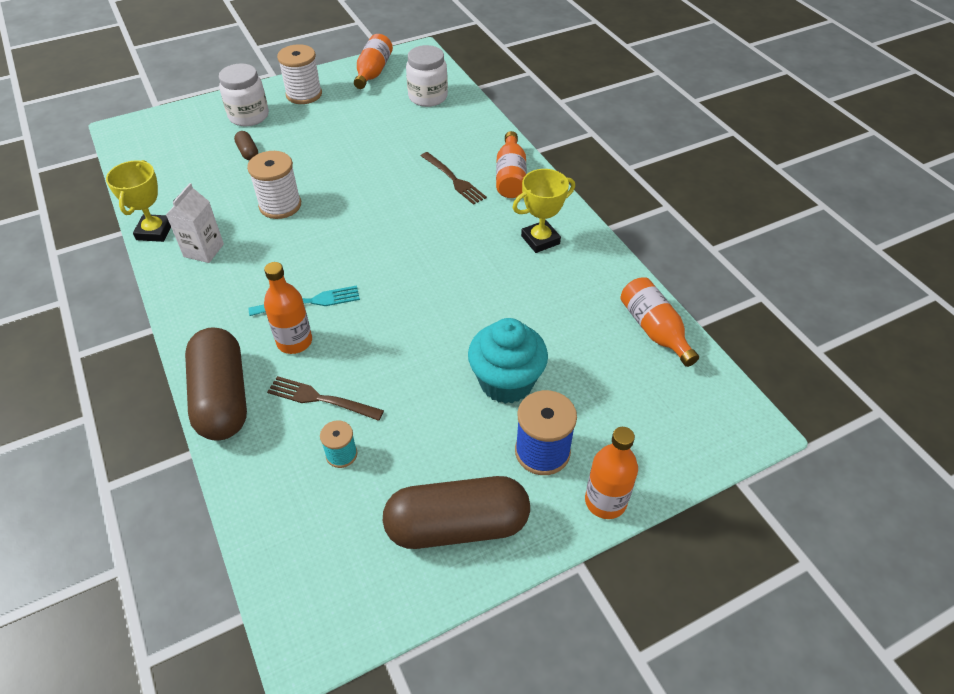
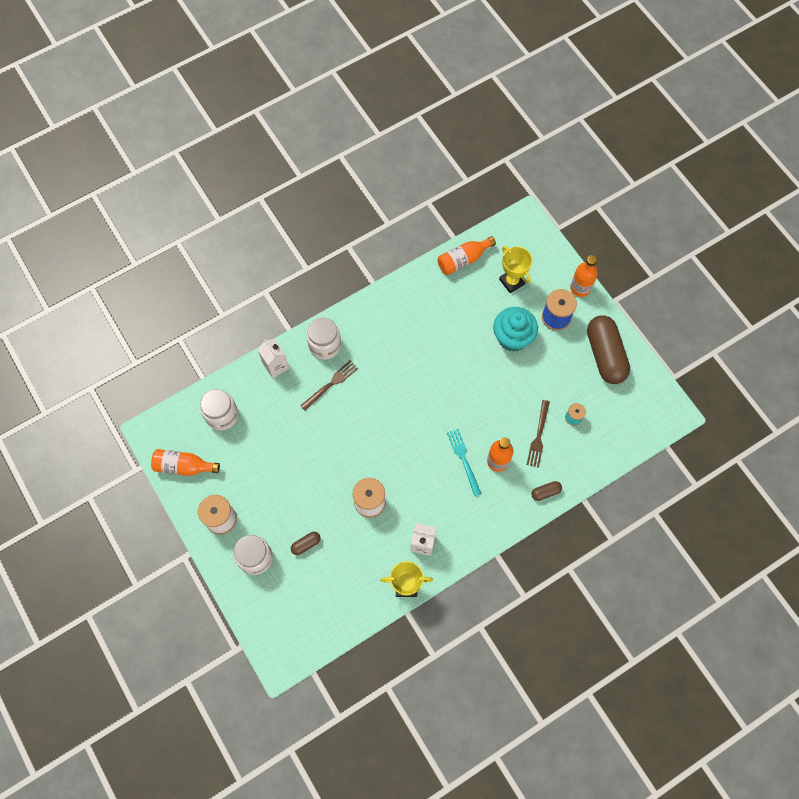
camera: 95 degrees left, 20 degrees up
brown capsule [185,327,247,441] -> brown capsule [531,481,562,501], size x0.42
orange bottle [496,131,527,198] -> white jar [307,317,341,360]
yellow trophy [513,169,575,253] -> yellow trophy moved to [499,246,532,293]
none -> white carton [257,339,289,378]

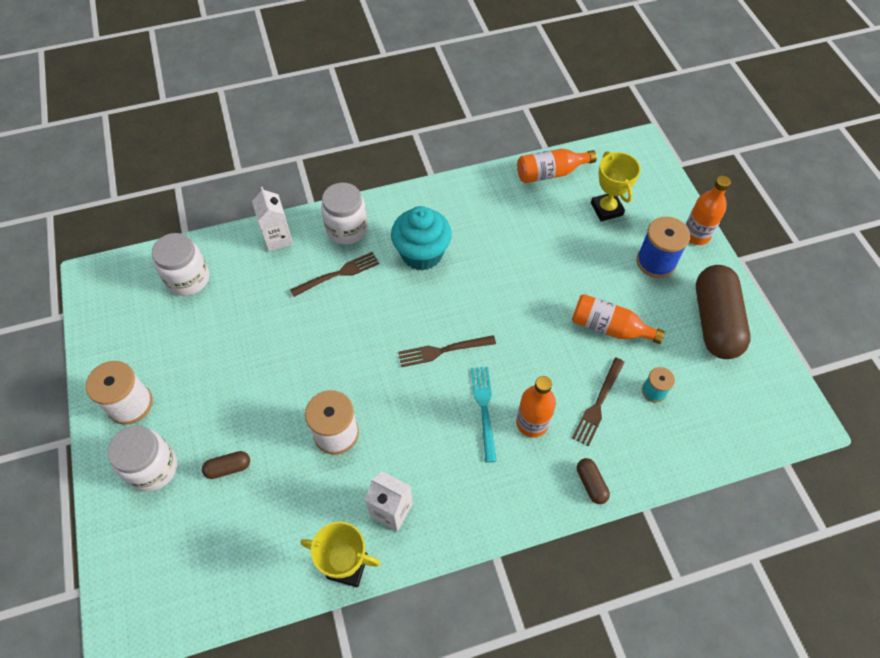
camera: 15 degrees right, 10 degrees down
orange bottle [151,449,220,476] -> orange bottle moved to [572,294,665,344]
turquoise cupcake [493,307,538,352] -> turquoise cupcake moved to [391,206,452,271]
brown capsule [531,481,562,501] -> brown capsule turned 75 degrees clockwise [577,458,610,504]
none -> brown fork [398,335,496,367]

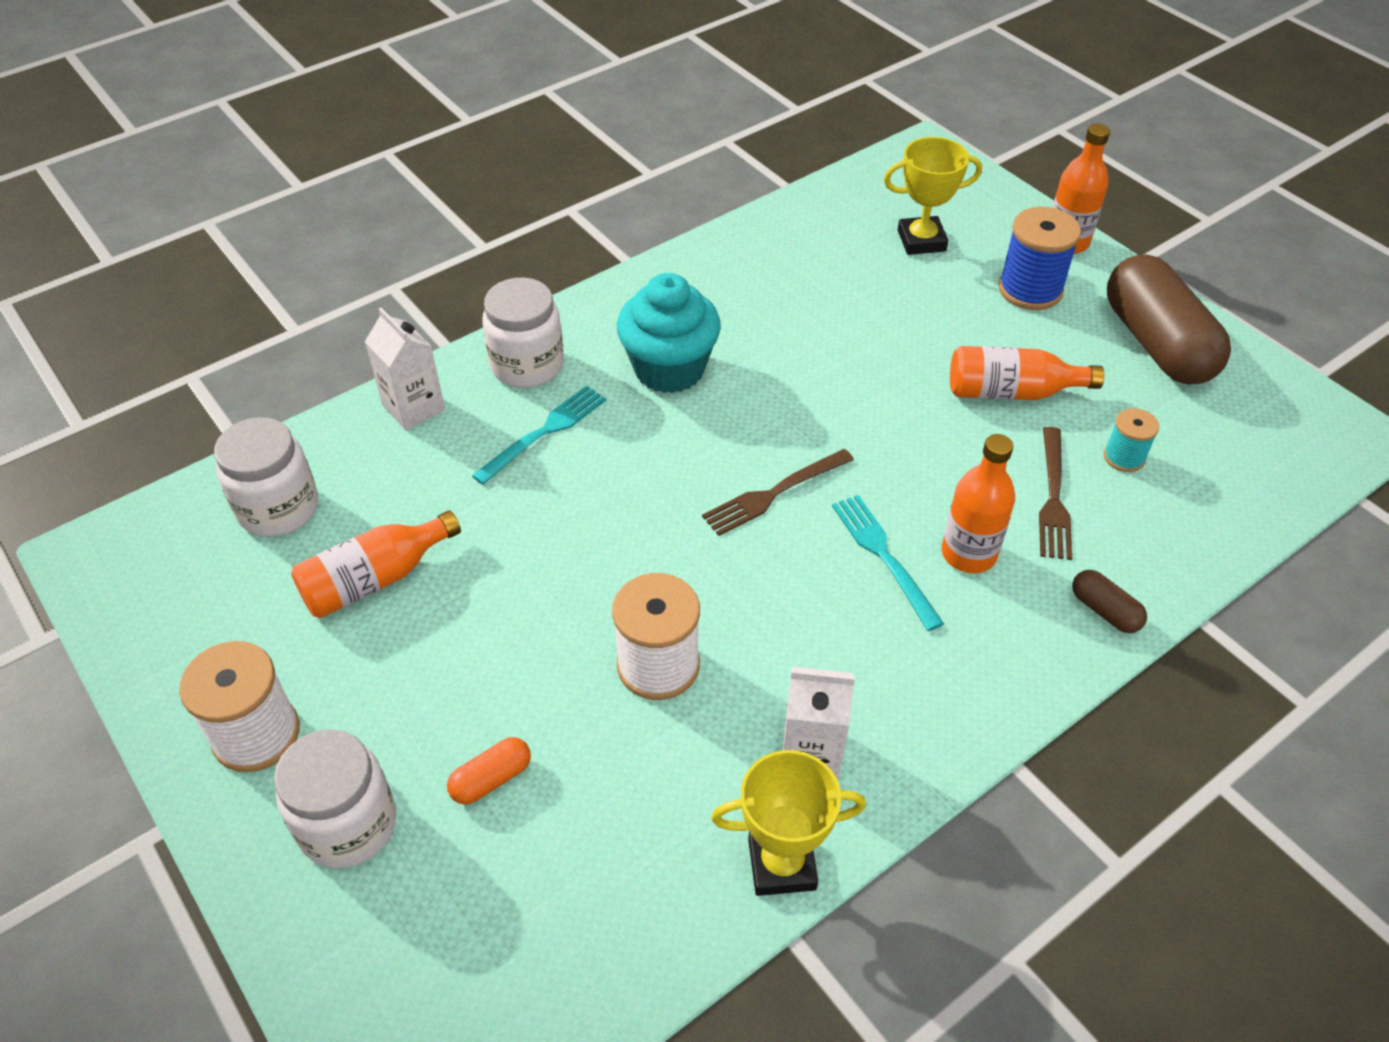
camera: 20 degrees left, 10 degrees down
brown capsule [202,451,250,479] -> orange capsule [447,737,531,805]
brown fork [290,252,379,297] -> turquoise fork [472,386,606,485]
orange bottle [517,149,597,183] -> orange bottle moved to [291,511,461,618]
yellow trophy [591,151,641,221] -> yellow trophy turned 60 degrees counterclockwise [884,137,982,255]

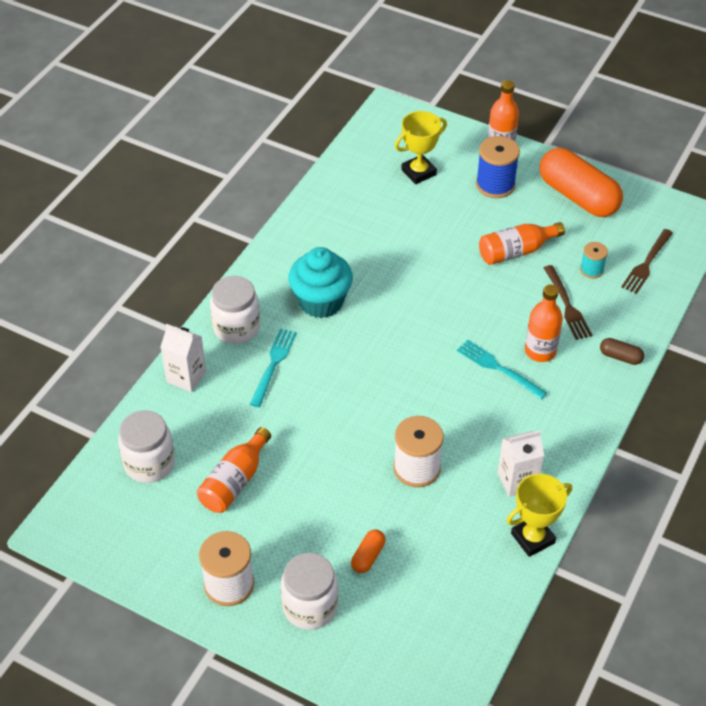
camera: 25 degrees left, 0 degrees up
brown fork [702,449,854,536] -> brown fork moved to [621,229,673,294]
brown capsule [1107,254,1231,385] -> orange capsule [540,148,623,217]

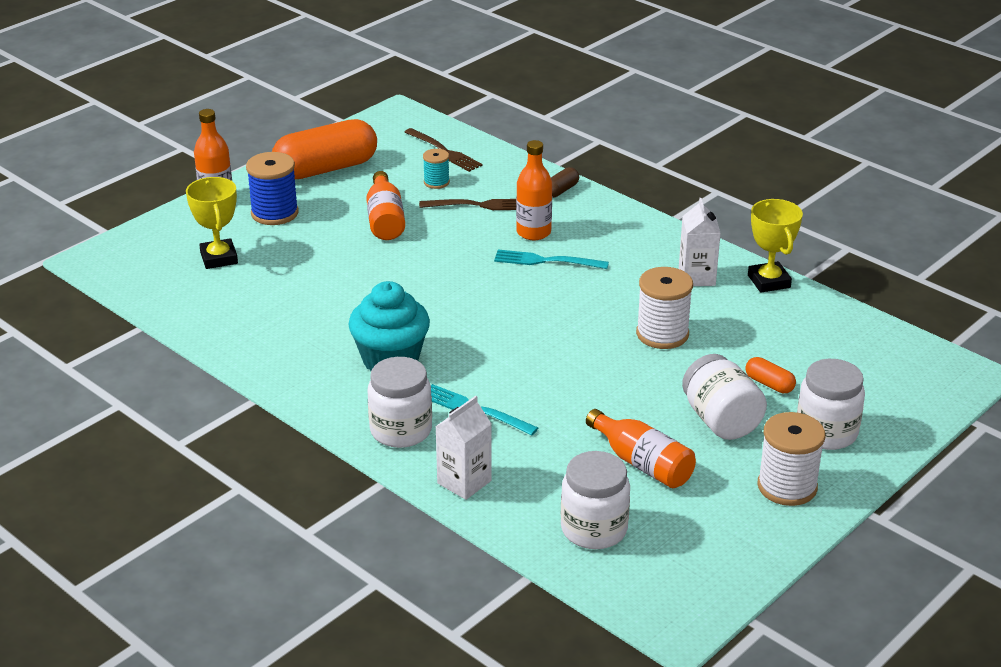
camera: 75 degrees left, 15 degrees down
turquoise fork [457,340,547,400] -> turquoise fork turned 45 degrees clockwise [494,250,609,269]
none -> white jar [682,354,767,440]

